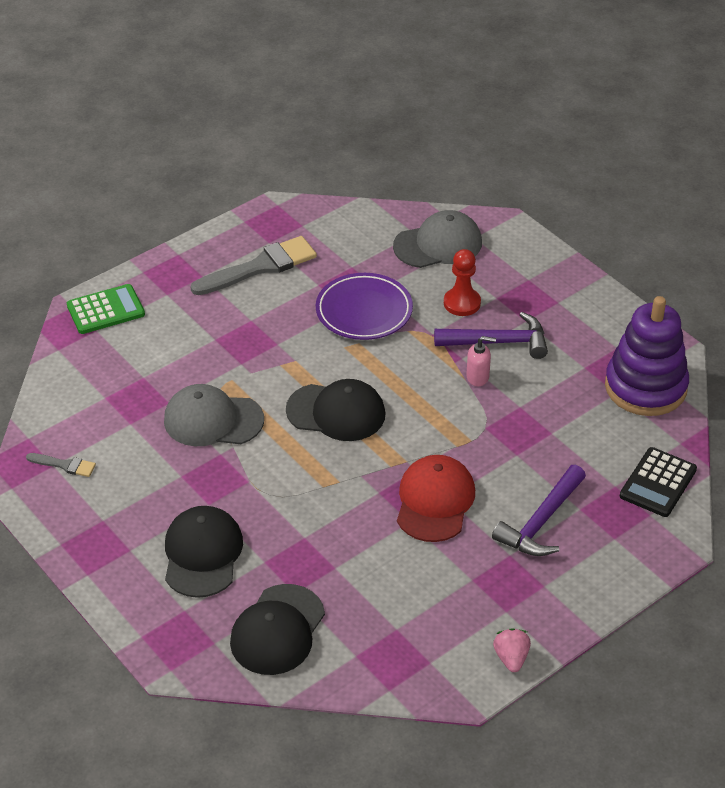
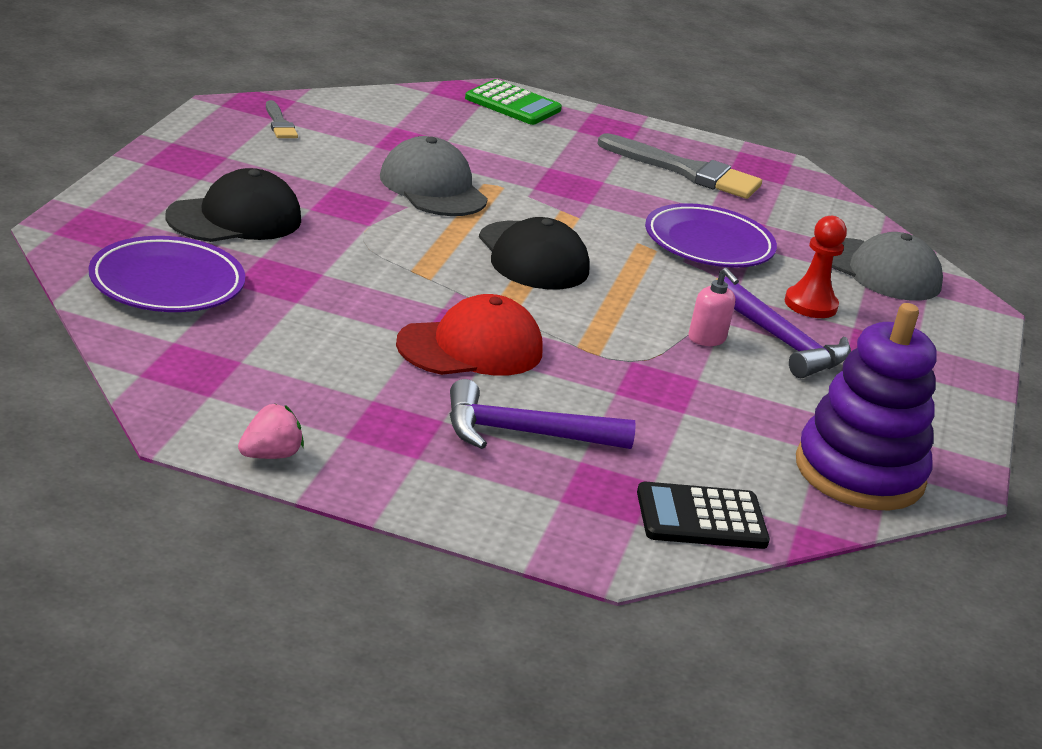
camera: 50 degrees right, 15 degrees down
black cap [230,584,325,675] -> purple plate [89,236,245,312]

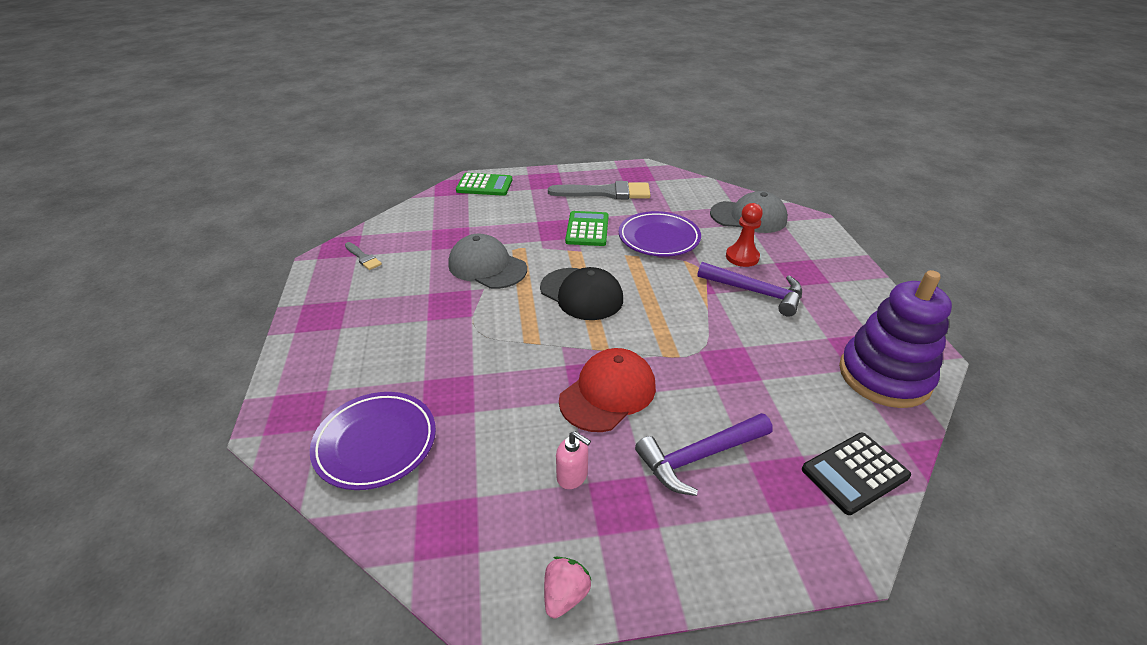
camera: 20 degrees left, 10 degrees up
black cap [165,168,301,242] -> none
pink soap dispenser [688,268,739,346] -> pink soap dispenser moved to [556,431,591,489]
none -> green calculator [565,211,609,246]

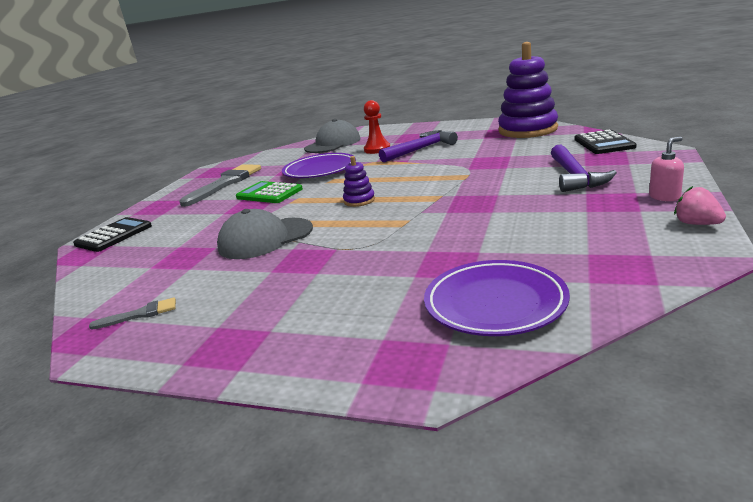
camera: 60 degrees left, 15 degrees down
green calculator [456,173,512,196] -> black calculator [73,217,152,252]
black cap [540,267,623,320] -> purple stacking toy [343,156,375,207]
pink soap dispenser [556,431,591,489] -> pink soap dispenser moved to [649,137,684,201]
red cap [559,348,656,432] -> none

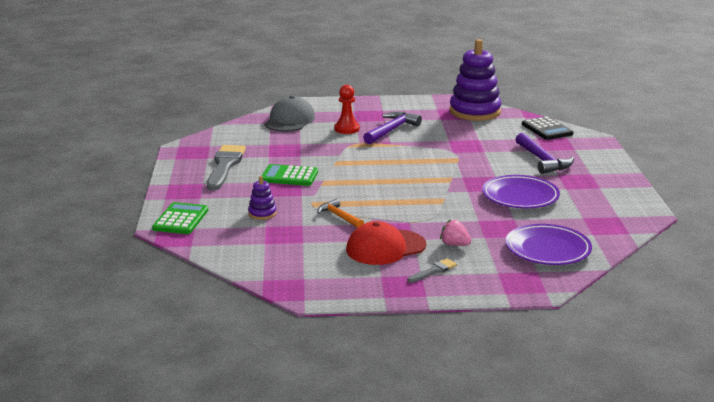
camera: 25 degrees left, 0 degrees up
black calculator [73,217,152,252] -> green calculator [152,202,208,234]
grey brush [89,297,176,330] -> grey brush moved to [407,258,457,283]
grey cap [217,209,313,259] -> orange hammer [317,199,364,228]
purple plate [282,153,356,178] -> purple plate moved to [482,175,560,208]
purple stacking toy [343,156,375,207] -> purple stacking toy moved to [248,176,277,220]
pink soap dispenser [649,137,684,201] -> none
pink strawberry [674,186,726,225] -> pink strawberry moved to [440,220,471,246]
none -> red cap [346,221,426,265]

